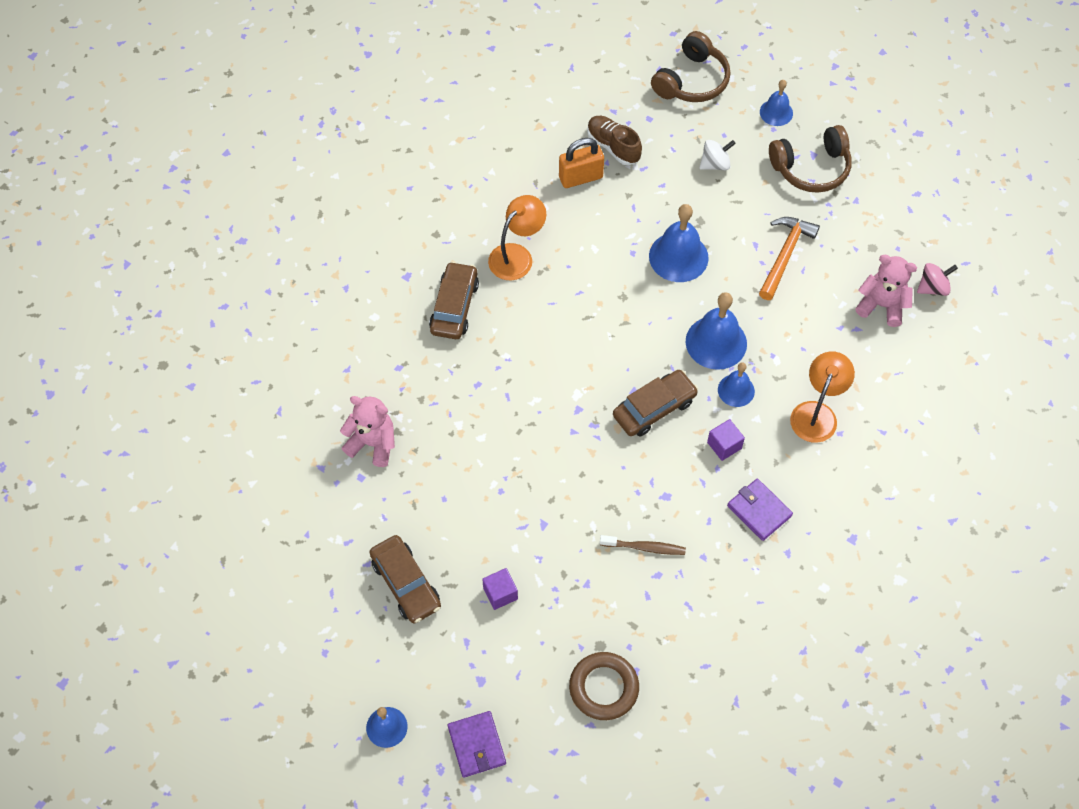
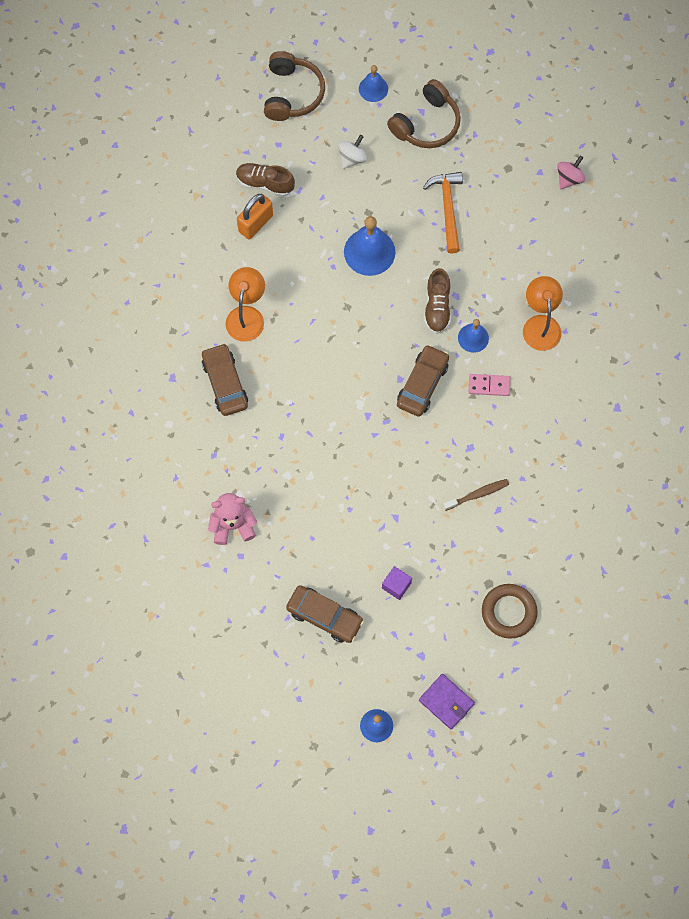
camera: 30 degrees left, 10 degrees up
blue bell [686,292,747,370] -> brown shoe [424,268,451,334]
purple cube [707,419,745,461] -> pink domino [469,374,510,396]
purple wallet [727,479,793,541] -> none
pink teddy bear [855,255,917,327] -> none

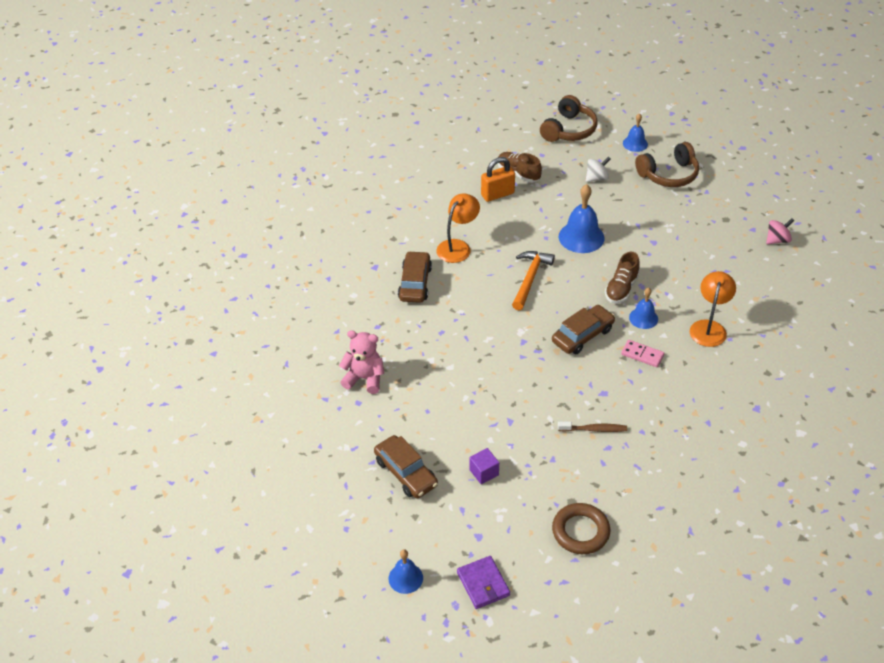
camera: 25 degrees right, 25 degrees down
orange hammer [423,172,463,254] -> orange hammer moved to [512,251,555,310]

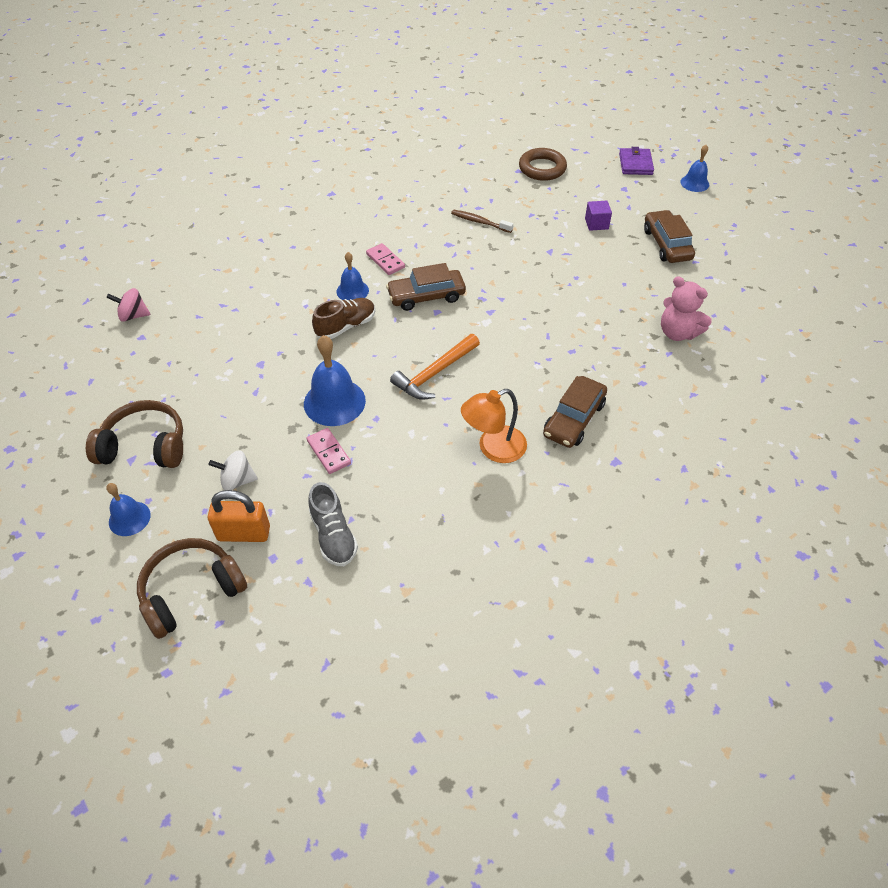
camera: 155 degrees left, 5 degrees up
orange padlock [481,157,515,202] -> orange padlock moved to [208,490,270,542]
brown shoe [498,152,542,183] -> grey shoe [308,482,358,566]
orange lamp [690,271,736,347] -> none
none -> pink domino [306,428,351,474]

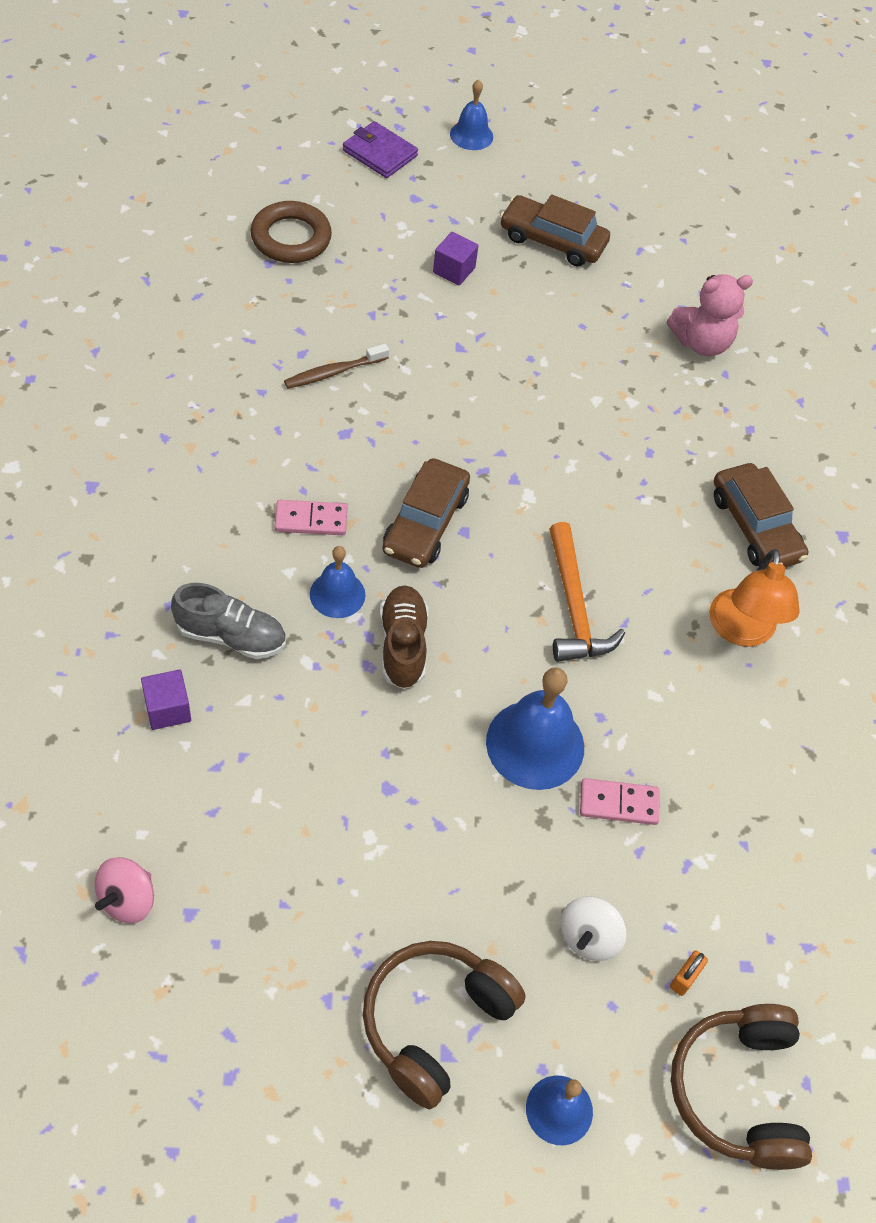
camera: 60 degrees left, 5 degrees up
orange padlock [208,490,270,542] -> orange padlock [670,950,708,996], size x0.48
grey shoe [308,482,358,566] -> grey shoe moved to [171,583,286,659]
none -> purple cube [141,670,191,730]

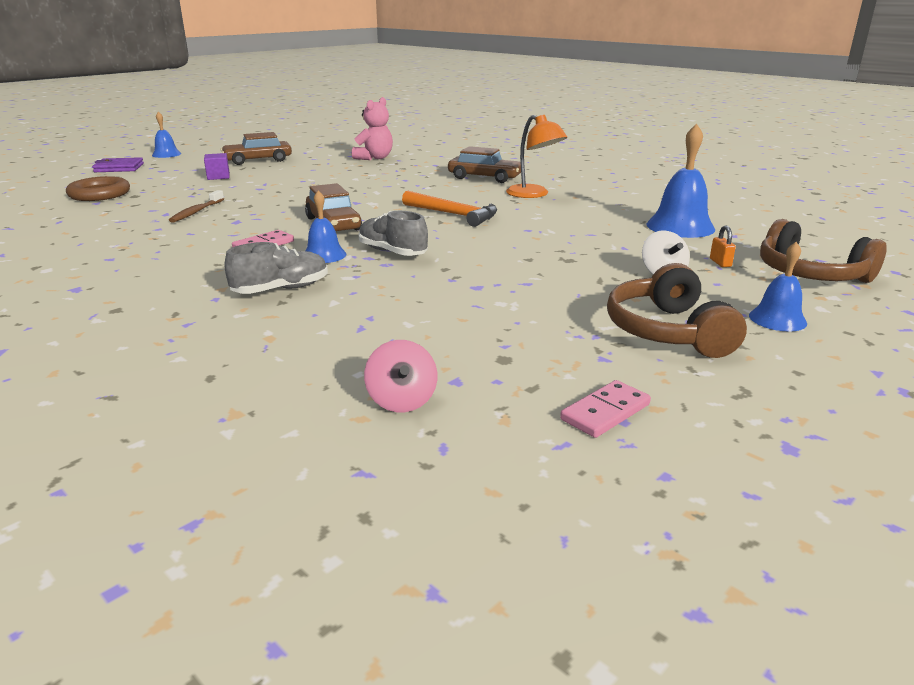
camera: 40 degrees left, 30 degrees down
purple cube [141,670,191,730] -> none
brown shoe [380,585,428,689] -> grey shoe [358,211,428,256]
blue bell [486,667,584,790] -> blue bell moved to [646,124,715,238]
pink domino [580,778,659,825] -> pink domino moved to [560,380,651,438]

